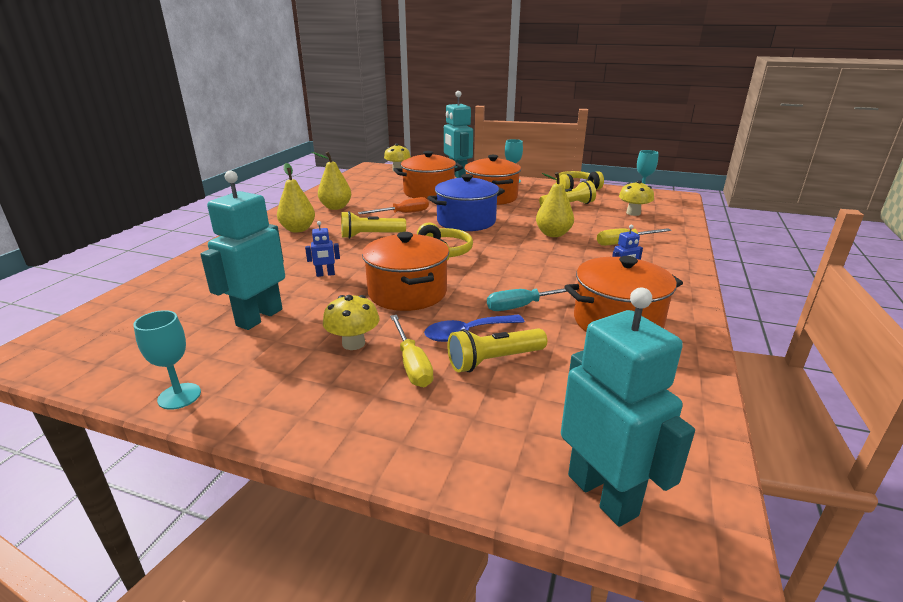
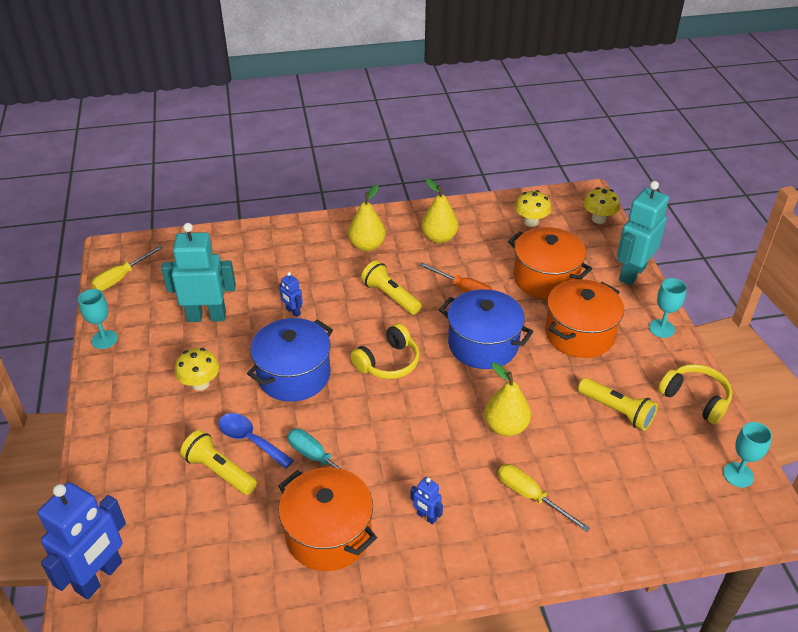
camera: 60 degrees right, 15 degrees up
orange pot [362,232,449,311] -> blue pot [247,318,333,402]
yellow screwdriver [390,315,434,387] -> yellow screwdriver moved to [91,245,164,291]
turquoise robot [561,288,695,527] -> blue robot [38,482,126,600]
yellow mushroom [619,180,654,216] -> yellow mushroom moved to [515,190,551,227]

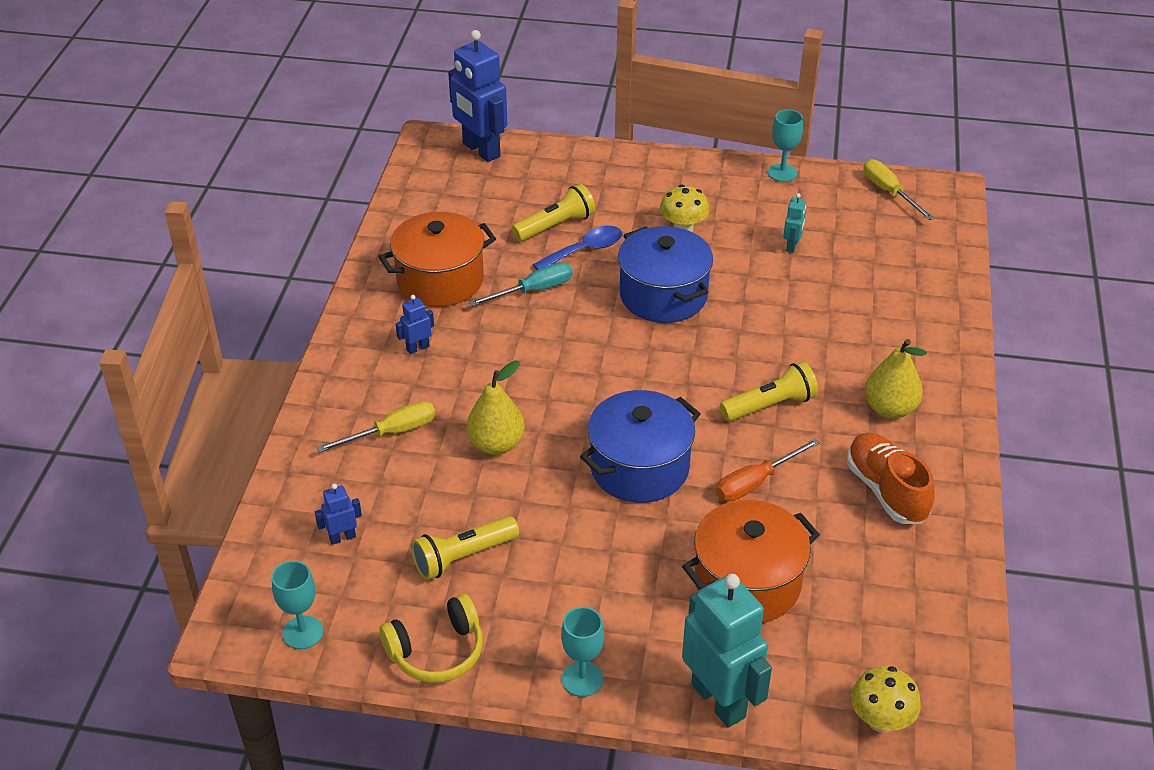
camera: 110 degrees right, 0 degrees up
turquoise robot [161,223,236,322] -> turquoise robot [783,193,806,253], size x0.44
blue robot [279,272,303,317] -> blue robot moved to [315,484,362,545]
yellow headphones [350,323,419,379] -> none
yellow pear [421,178,458,243] -> orange shoe [847,433,935,524]
yellow mushroom [515,190,551,227] -> none
orange pot [545,279,624,358] -> none

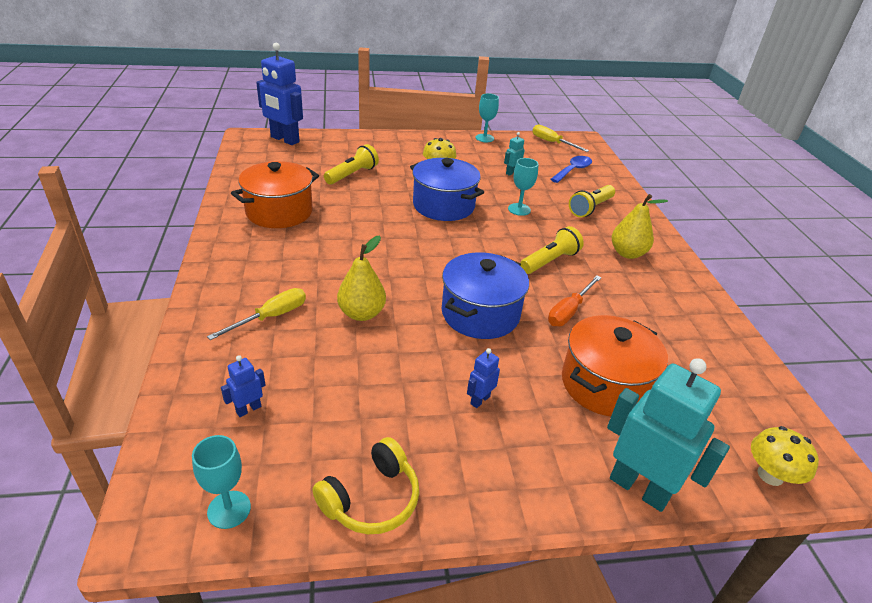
camera: 20 degrees left, 5 degrees down
blue robot [395,295,434,354] -> blue robot moved to [467,348,500,408]
yellow flashlight [411,516,519,580] -> yellow flashlight moved to [569,185,615,217]
turquoise screwdriver [469,262,573,307] -> none
blue spoon [532,226,622,270] -> blue spoon moved to [550,156,592,183]
turquoise goblet [561,607,604,697] -> turquoise goblet moved to [508,158,538,216]
turquoise robot [783,193,806,253] -> turquoise robot turned 135 degrees counterclockwise [504,132,525,176]
orange shoe [847,433,935,524] -> none

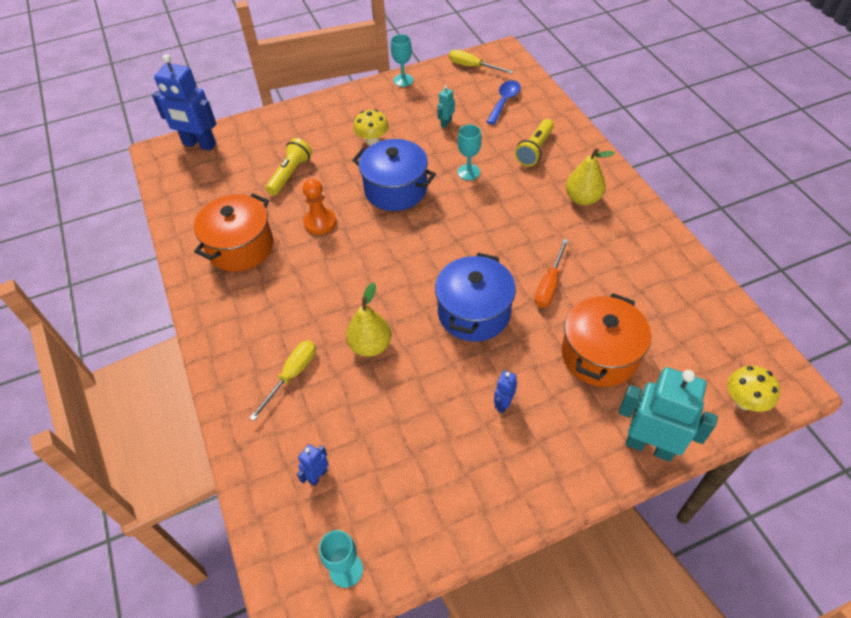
camera: 10 degrees left, 15 degrees up
yellow headphones [312,437,419,534] -> none
yellow flashlight [520,226,584,274] -> none
none -> orange pawn [302,179,336,235]

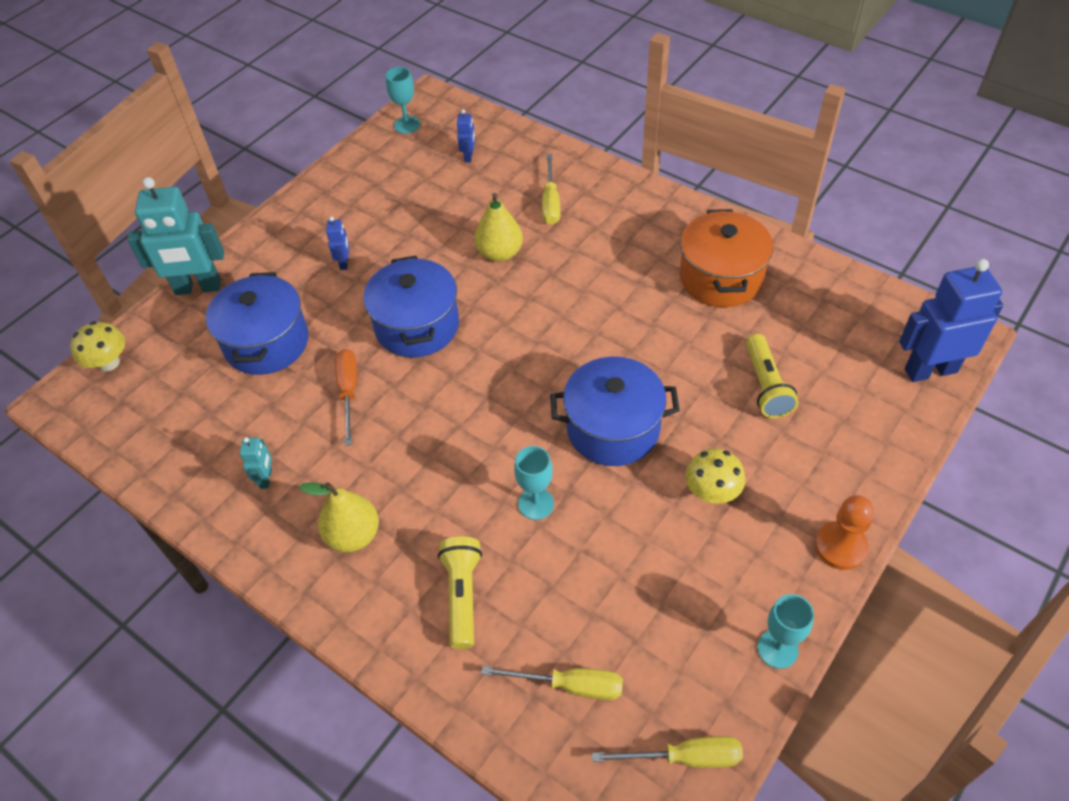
camera: 150 degrees right, 0 degrees up
orange pawn [302,179,336,235] -> orange pawn moved to [815,495,874,570]
turquoise robot [437,85,455,128] -> turquoise robot moved to [240,437,272,489]
blue spoon [487,80,521,125] -> yellow screwdriver [481,666,623,700]
orange pot [562,293,651,387] -> blue pot [206,272,308,375]

